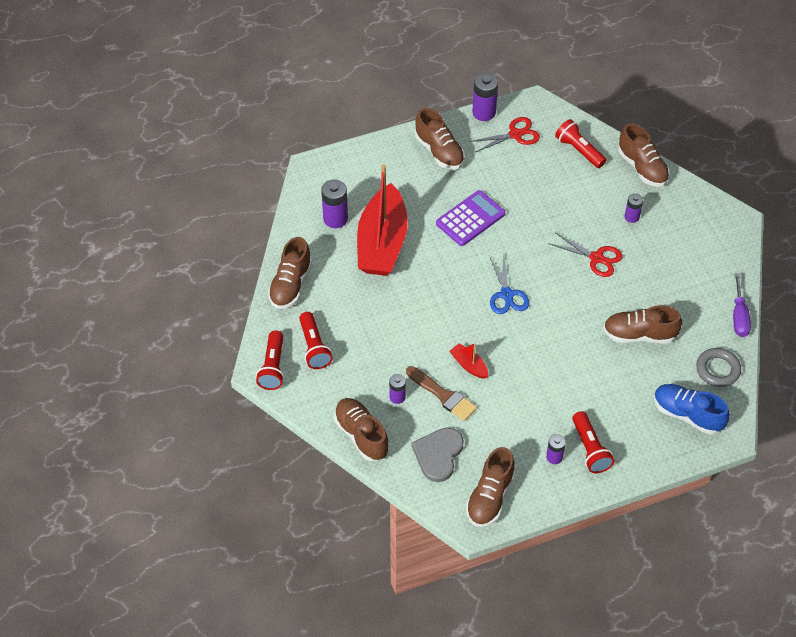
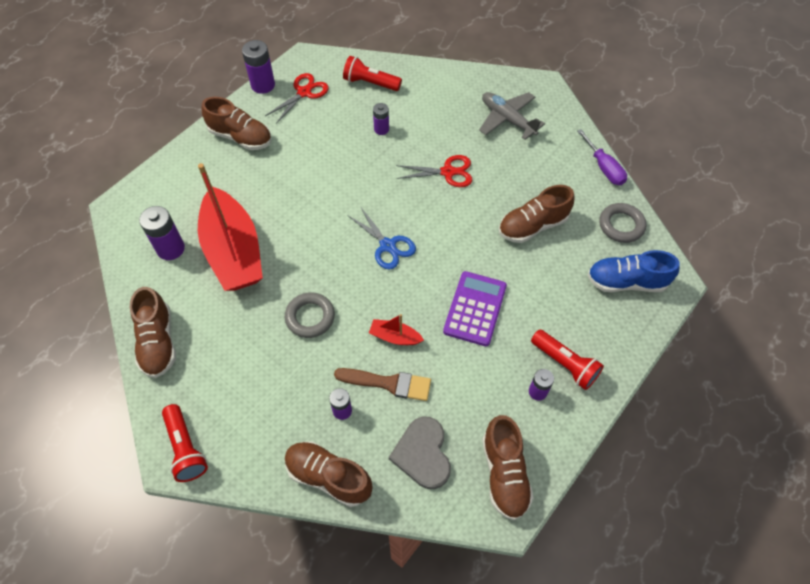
camera: 30 degrees left, 5 degrees up
red flashlight [299,312,333,369] -> none
purple calculator [436,190,505,246] -> purple calculator moved to [443,271,507,346]
brown shoe [618,123,670,187] -> none
purple battery [625,193,643,223] -> purple battery moved to [373,103,389,135]
none -> grey ring [285,292,335,338]
none -> grey plane [479,92,545,140]

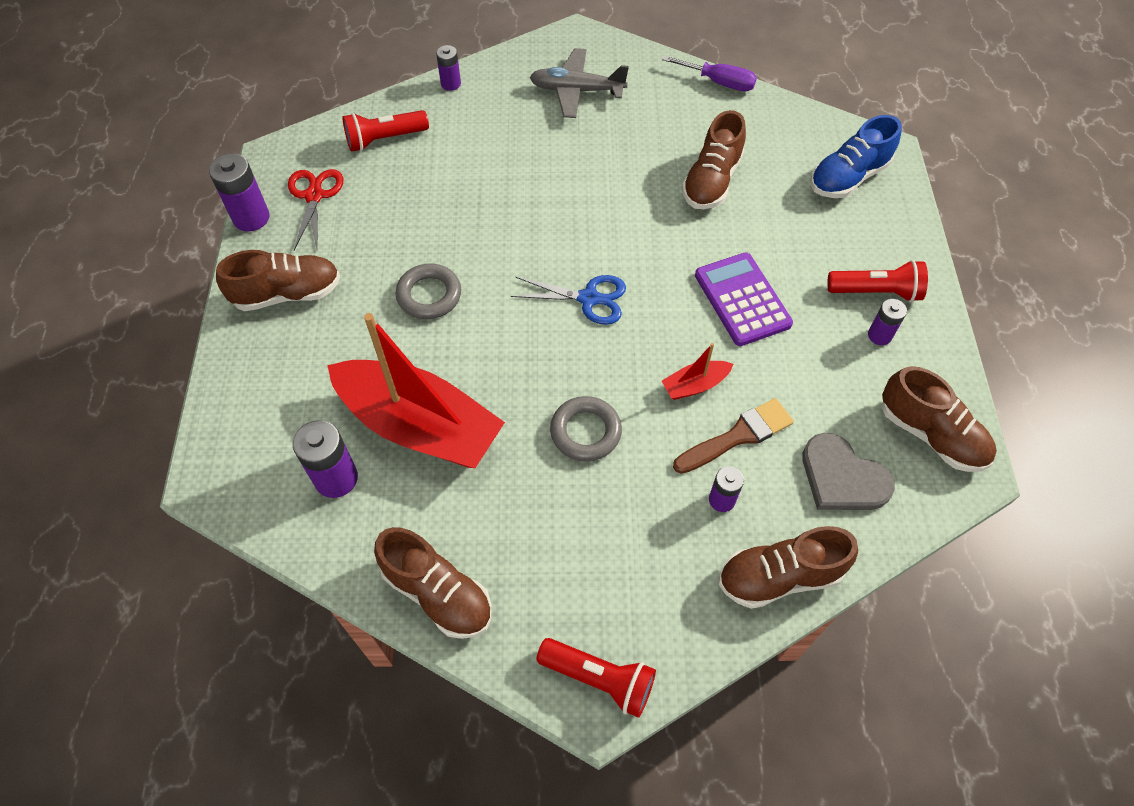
camera: 40 degrees left, 0 degrees up
purple battery [373,103,389,135] -> purple battery moved to [436,45,461,91]
red scissors [396,155,472,187] -> none
grey ring [599,203,646,243] -> grey ring moved to [396,264,461,319]

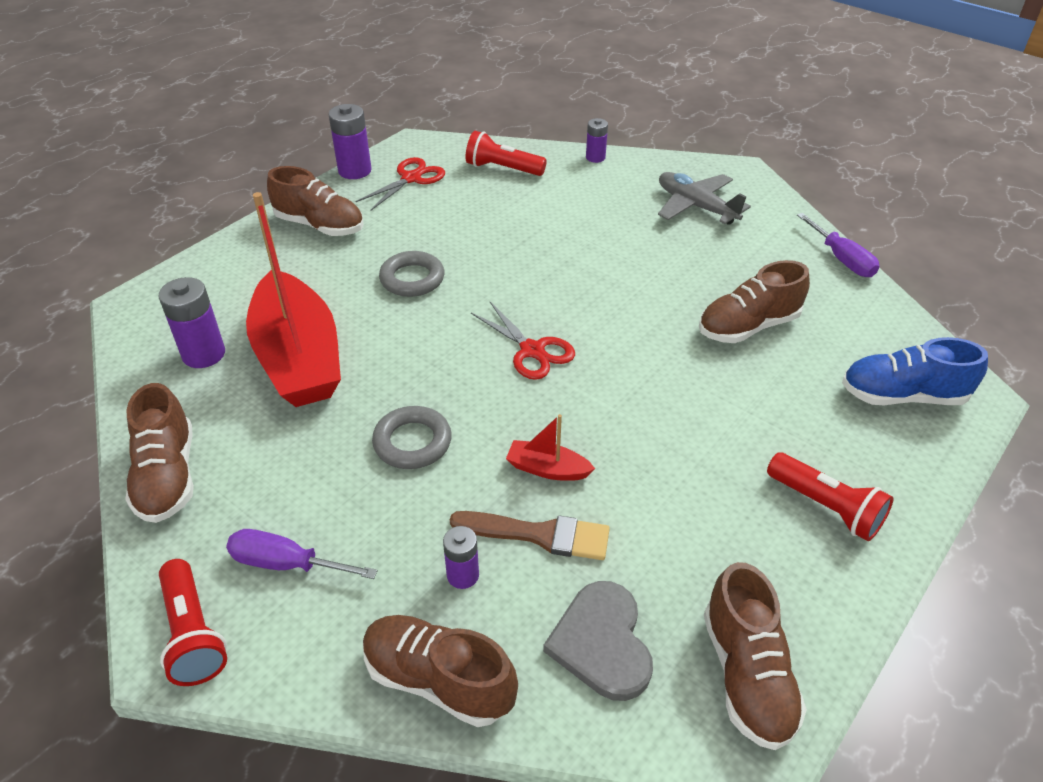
camera: 40 degrees right, 15 degrees down
blue scissors [511,275,626,325] -> red scissors [471,302,575,380]
purple calculator [695,252,793,346] -> none
purple battery [868,299,907,345] -> none
none -> purple screwdriver [226,529,378,579]

